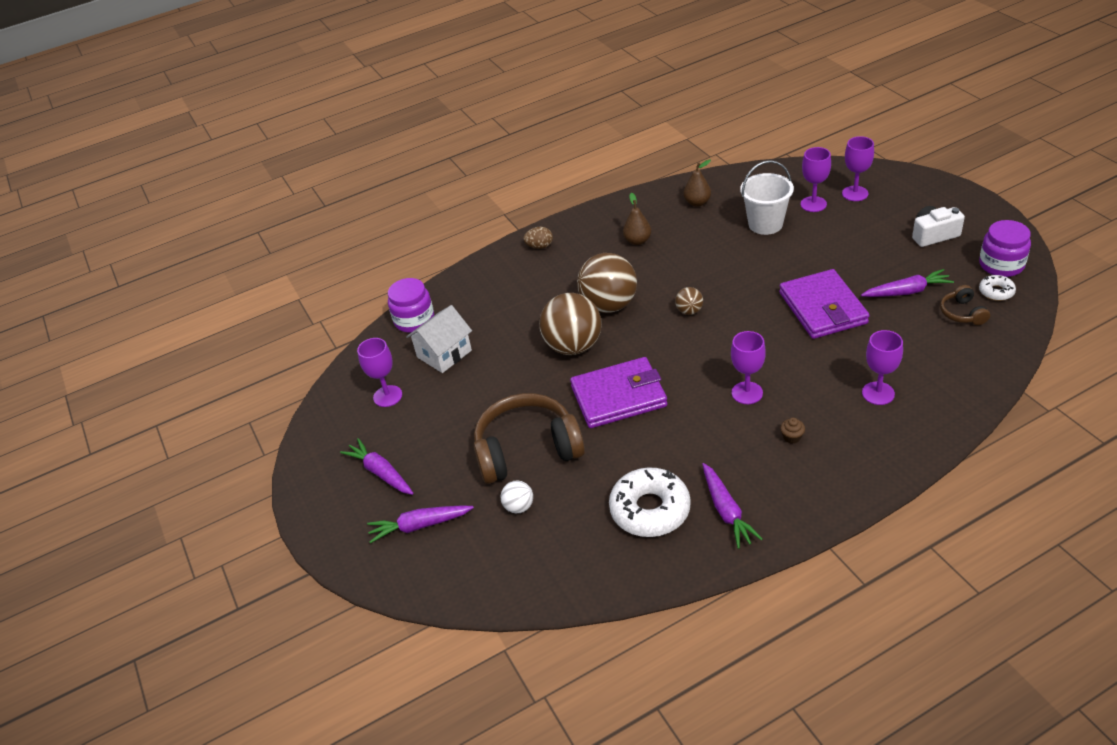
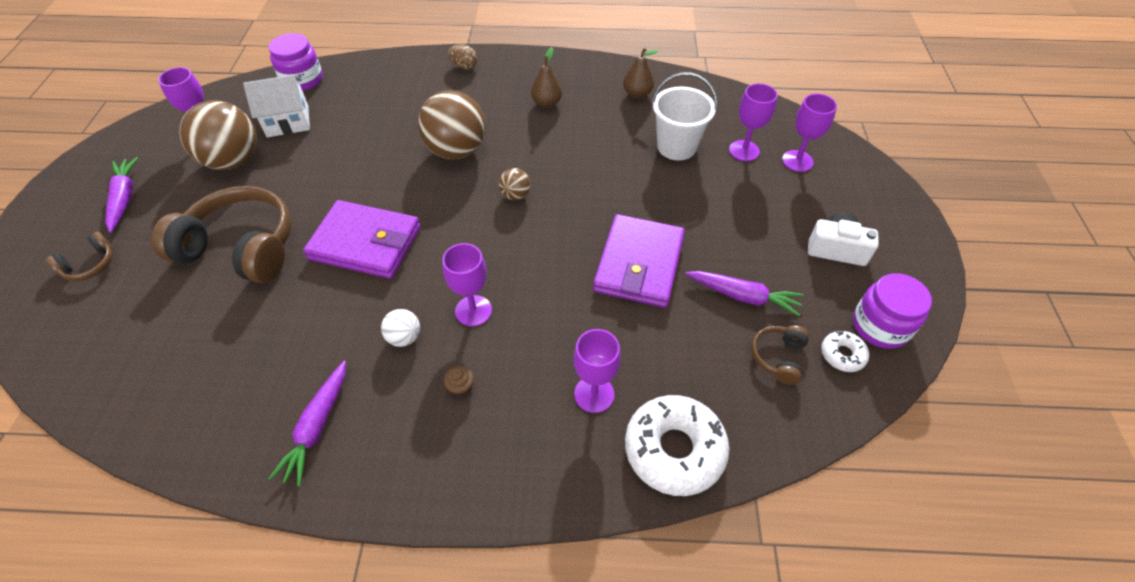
camera: 25 degrees right, 10 degrees up
purple carrot [367,505,474,543] -> brown headphones [46,231,113,281]
white ball [501,481,533,513] -> white ball moved to [381,309,420,347]
brown ball [539,293,602,355] -> brown ball moved to [180,101,257,170]
white donut [609,468,691,537] -> white donut moved to [625,395,729,496]

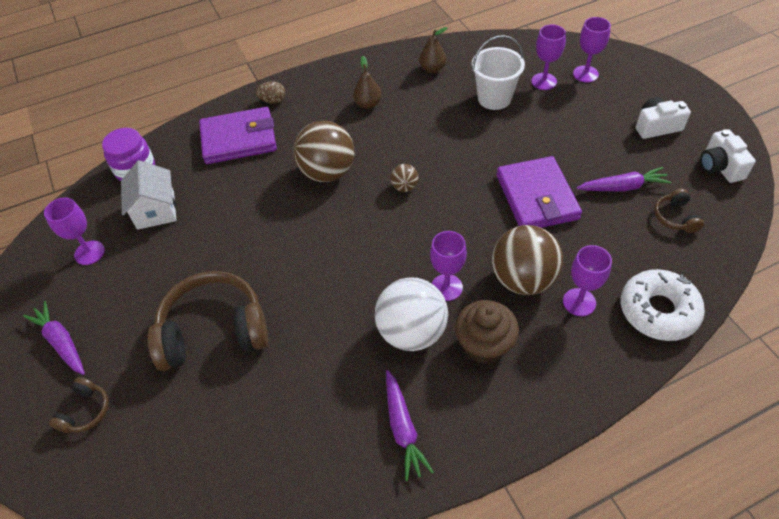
camera: 25 degrees left, 0 degrees up
brown ball [180,101,257,170] -> brown ball moved to [492,225,563,295]
white house [243,75,310,137] -> white house turned 60 degrees counterclockwise [121,160,177,230]
purple wallet [303,200,421,279] -> purple wallet moved to [199,107,277,164]
white ball [381,309,420,347] -> white ball [375,278,448,351], size x2.17
brown cupcake [444,366,474,397] -> brown cupcake [455,300,519,364], size x2.44
white donut [821,331,869,372] -> none
purple jar [853,273,932,349] -> white camera [700,129,756,183]

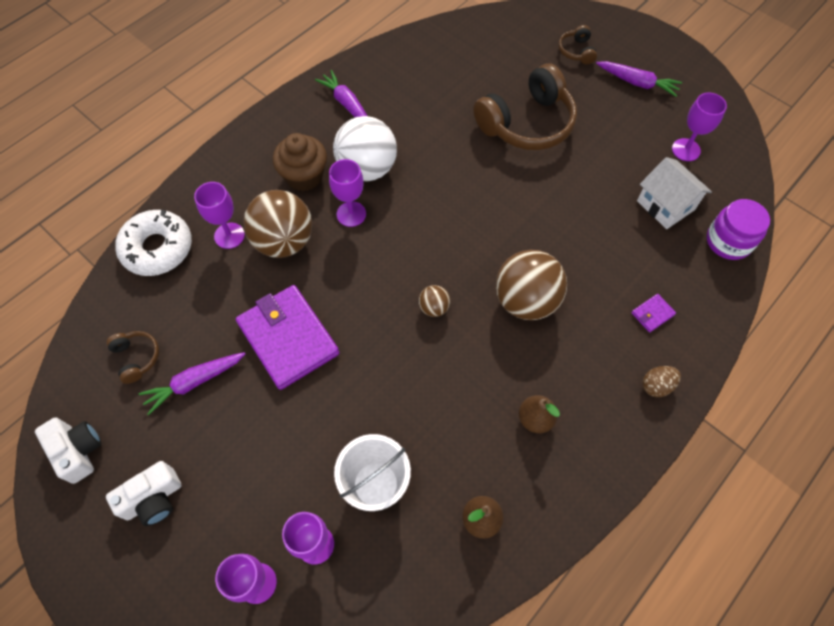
camera: 155 degrees right, 10 degrees up
purple wallet [199,107,277,164] -> purple wallet [631,294,676,333], size x0.40

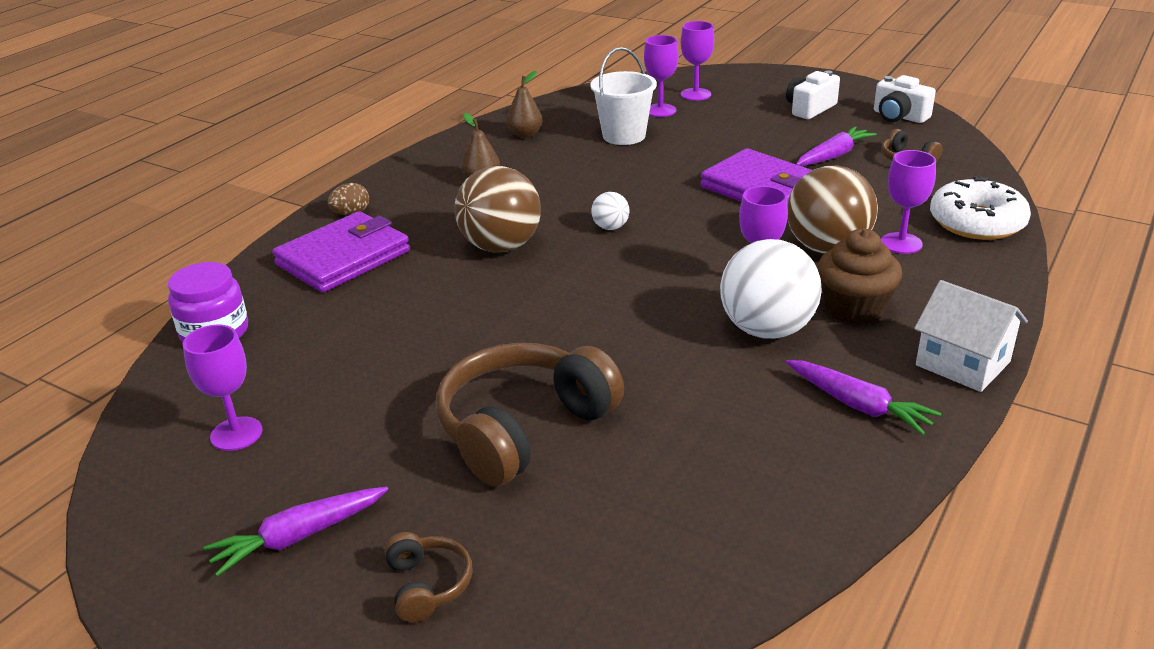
camera: 170 degrees right, 30 degrees down
brown ball [419,285,450,317] -> white ball [591,192,629,230]
purple carrot [596,61,682,97] -> purple carrot turned 45 degrees counterclockwise [203,487,388,577]
purple wallet [631,294,676,333] -> purple wallet [272,211,410,292], size x2.49
white house [637,157,712,229] -> white house moved to [914,280,1028,392]

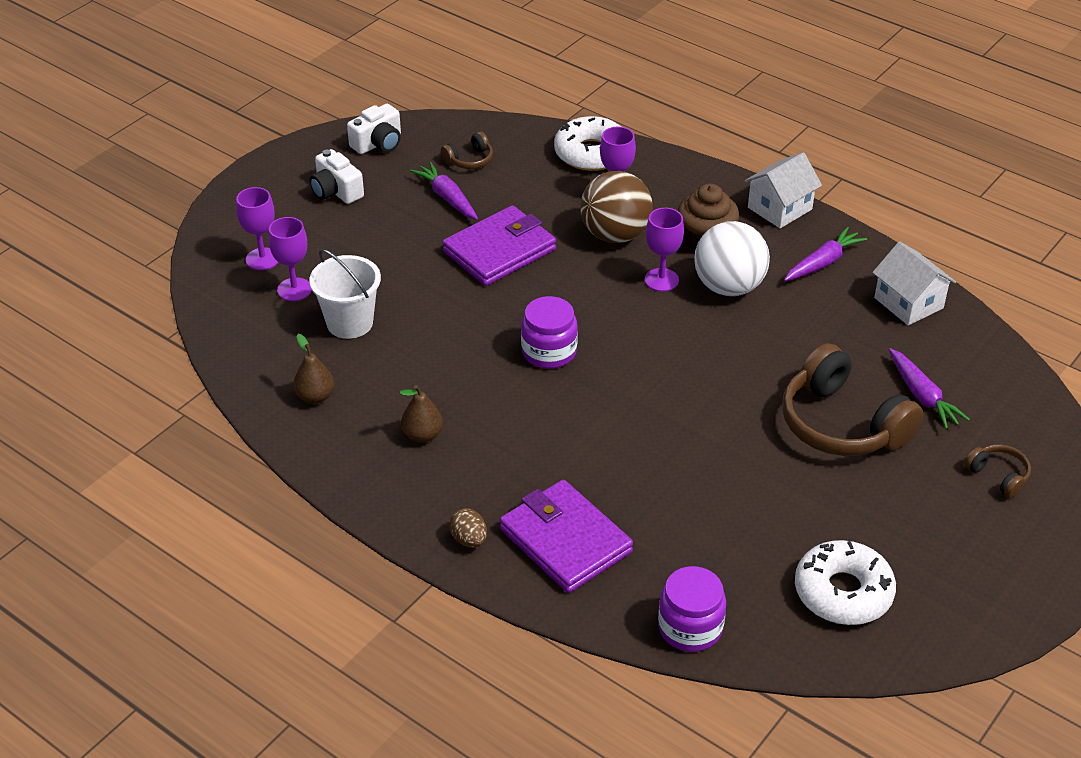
camera: 85 degrees left, 10 degrees up
purple goblet [183,325,263,451] -> white donut [795,540,896,625]
purple carrot [203,487,388,577] -> purple carrot moved to [889,348,970,429]
brown headphones [384,532,473,623] -> brown headphones turned 60 degrees clockwise [965,444,1031,498]
brown ball [454,166,541,252] -> none
white ball [591,192,629,230] -> purple jar [521,296,578,369]
none -> white house [872,242,956,326]

